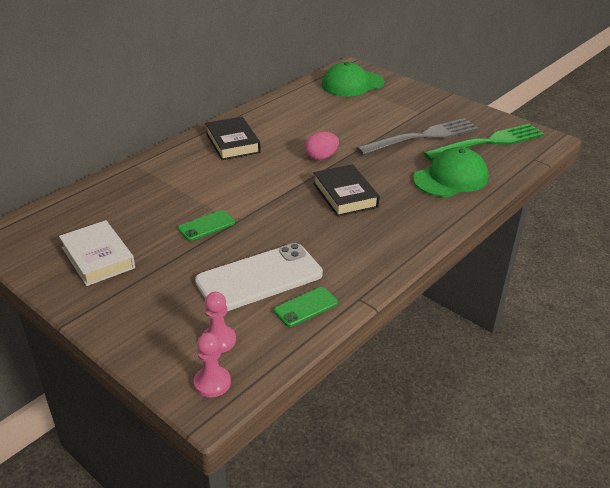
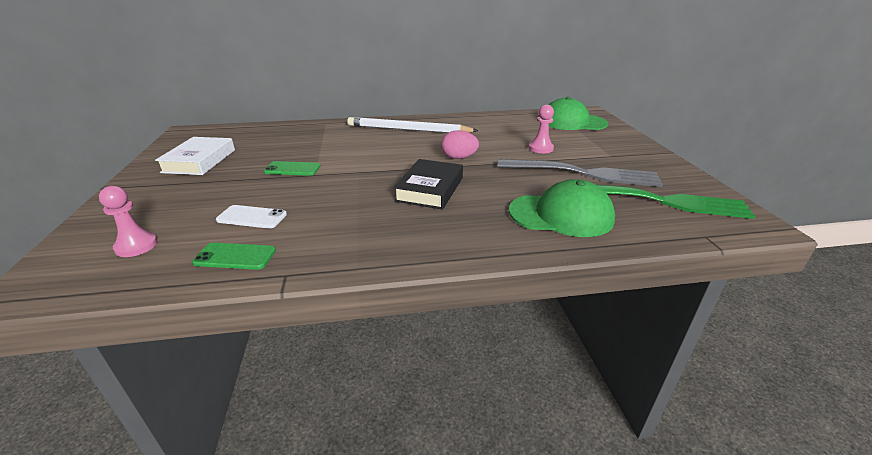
camera: 40 degrees right, 5 degrees down
pink pawn [194,333,231,397] -> pink pawn moved to [529,105,554,153]
white phone [195,243,323,311] -> white phone [216,205,287,228], size x0.49
black book [205,117,261,160] -> white pencil [347,117,479,133]

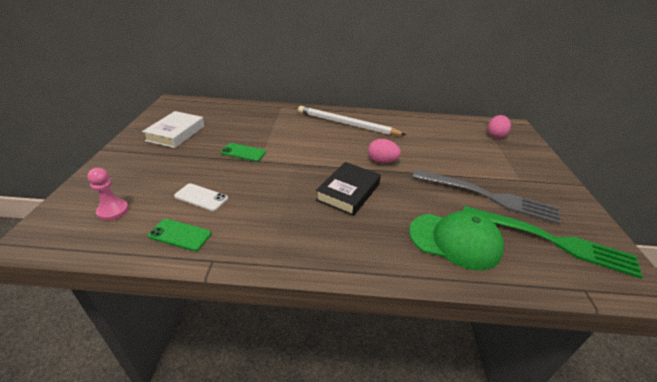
camera: 10 degrees right, 5 degrees up
pink pawn [529,105,554,153] -> none
green cap [549,97,608,130] -> pink egg [488,115,511,138]

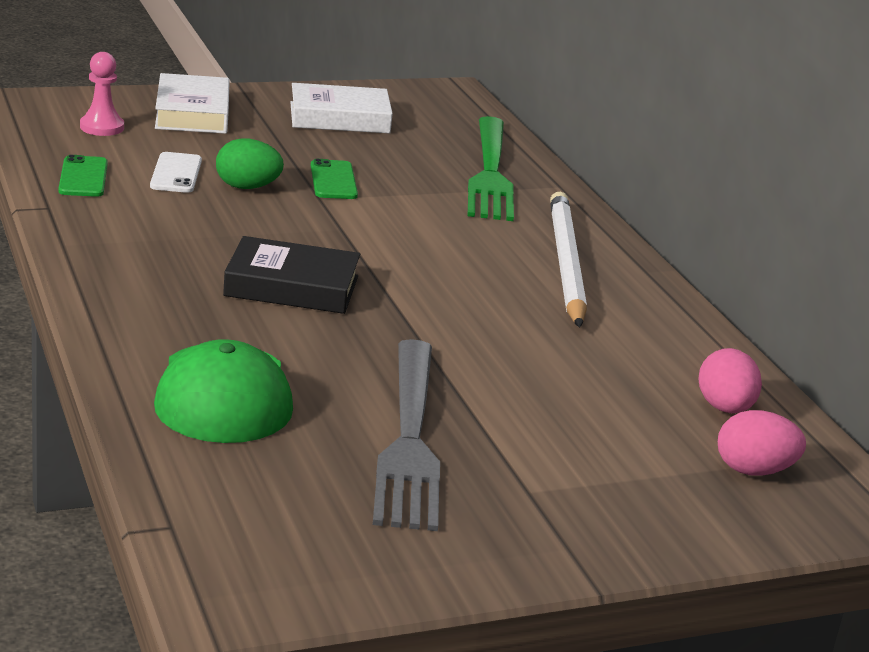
camera: 65 degrees right, 10 degrees down
pink egg [368,139,401,163] -> pink egg moved to [699,348,762,413]
green fork [463,206,643,279] -> green fork moved to [467,116,514,221]
none -> white book [155,73,230,134]
none -> green egg [216,138,284,189]

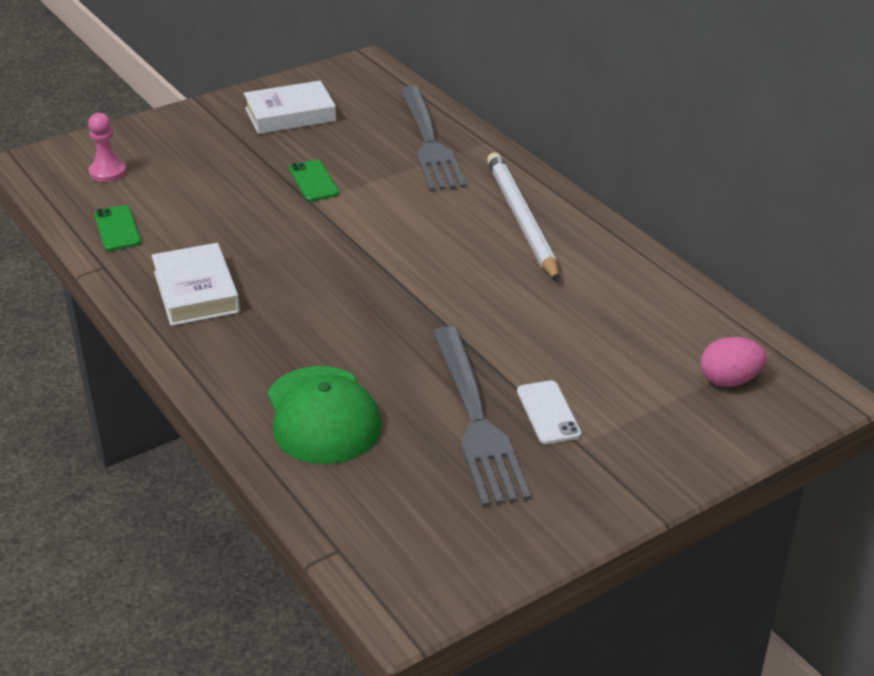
camera: 10 degrees left, 10 degrees up
white phone [150,152,202,193] -> white phone moved to [517,380,582,444]
white book [155,73,230,134] -> white book moved to [151,243,240,326]
green egg [216,138,284,189] -> none
black book [223,236,360,314] -> none
green fork [467,116,514,221] -> grey fork [399,86,466,191]
pink egg [699,348,762,413] -> none

